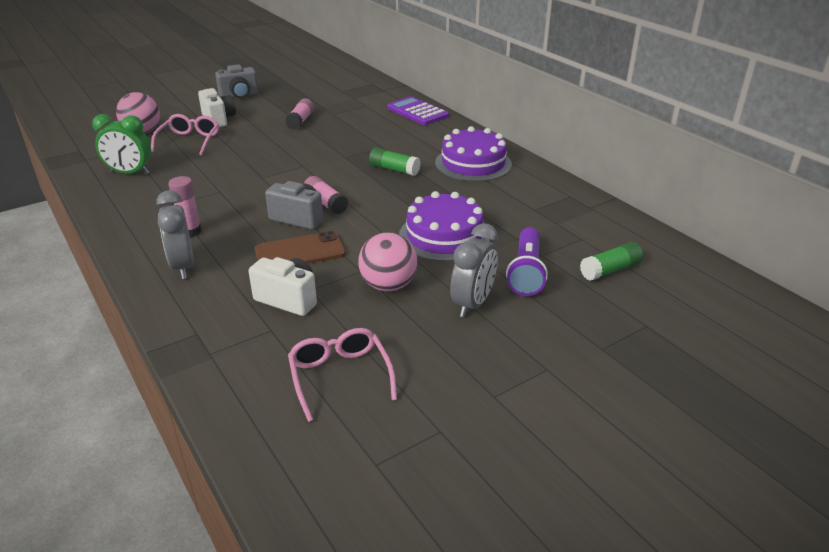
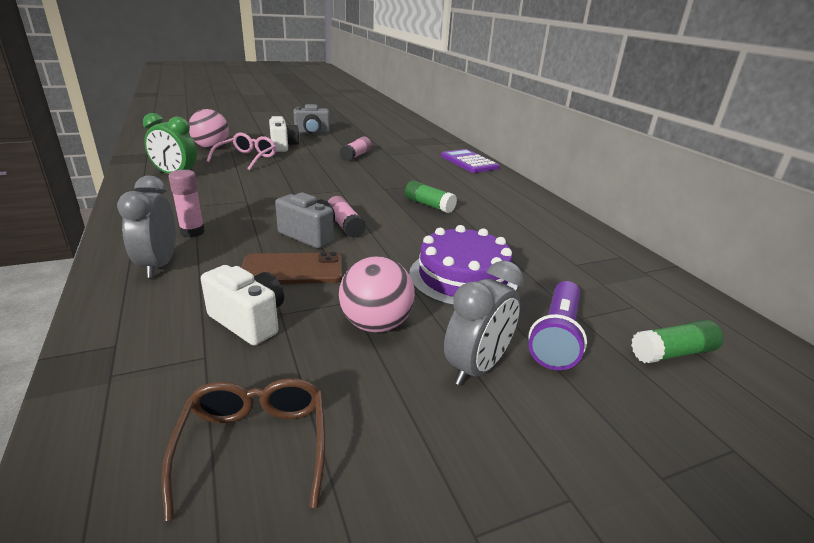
camera: 10 degrees right, 5 degrees down
pink glasses [288,328,397,422] -> brown glasses [161,378,325,521]
purple cake [435,126,512,182] -> none

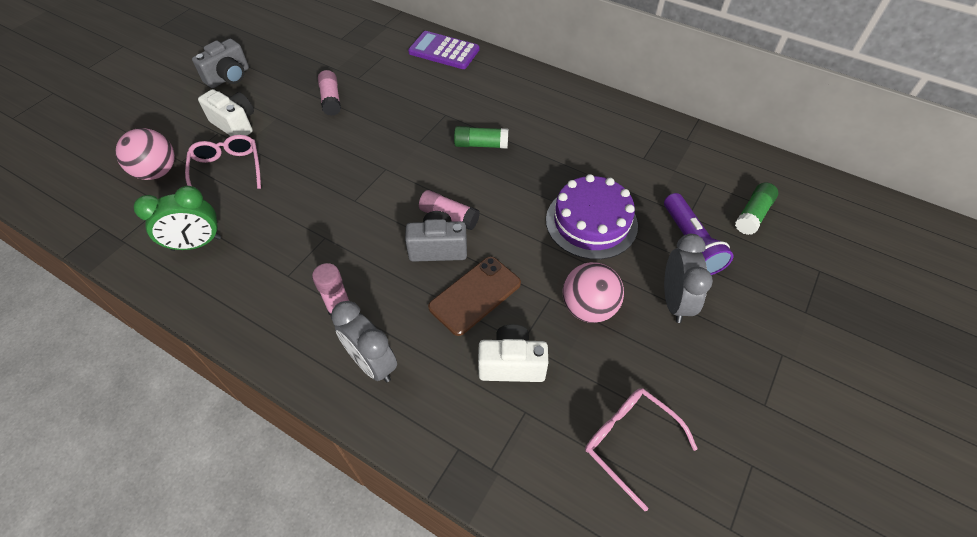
camera: 35 degrees left, 25 degrees up
brown glasses [161,378,325,521] -> pink glasses [585,388,698,511]

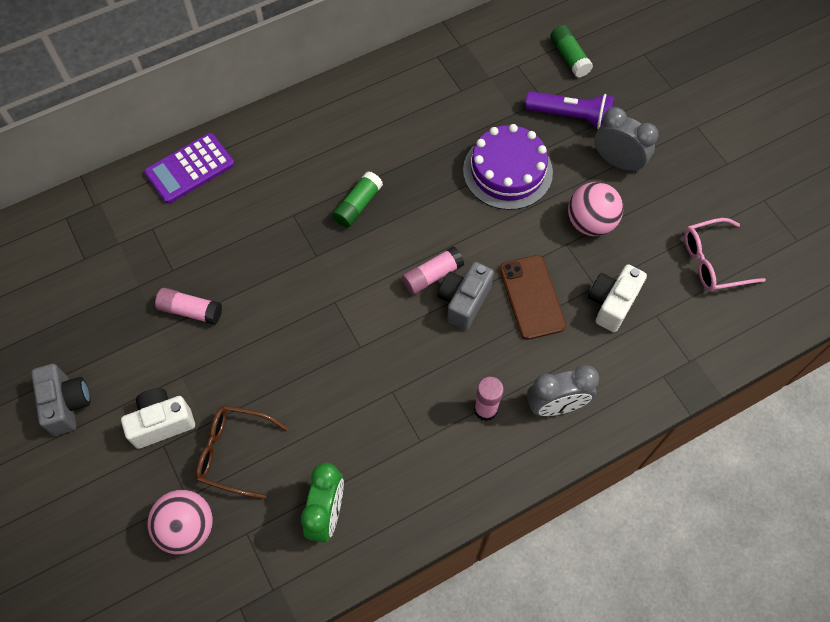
camera: 60 degrees left, 10 degrees up
pink glasses [185,135,261,189] -> brown glasses [196,405,288,499]

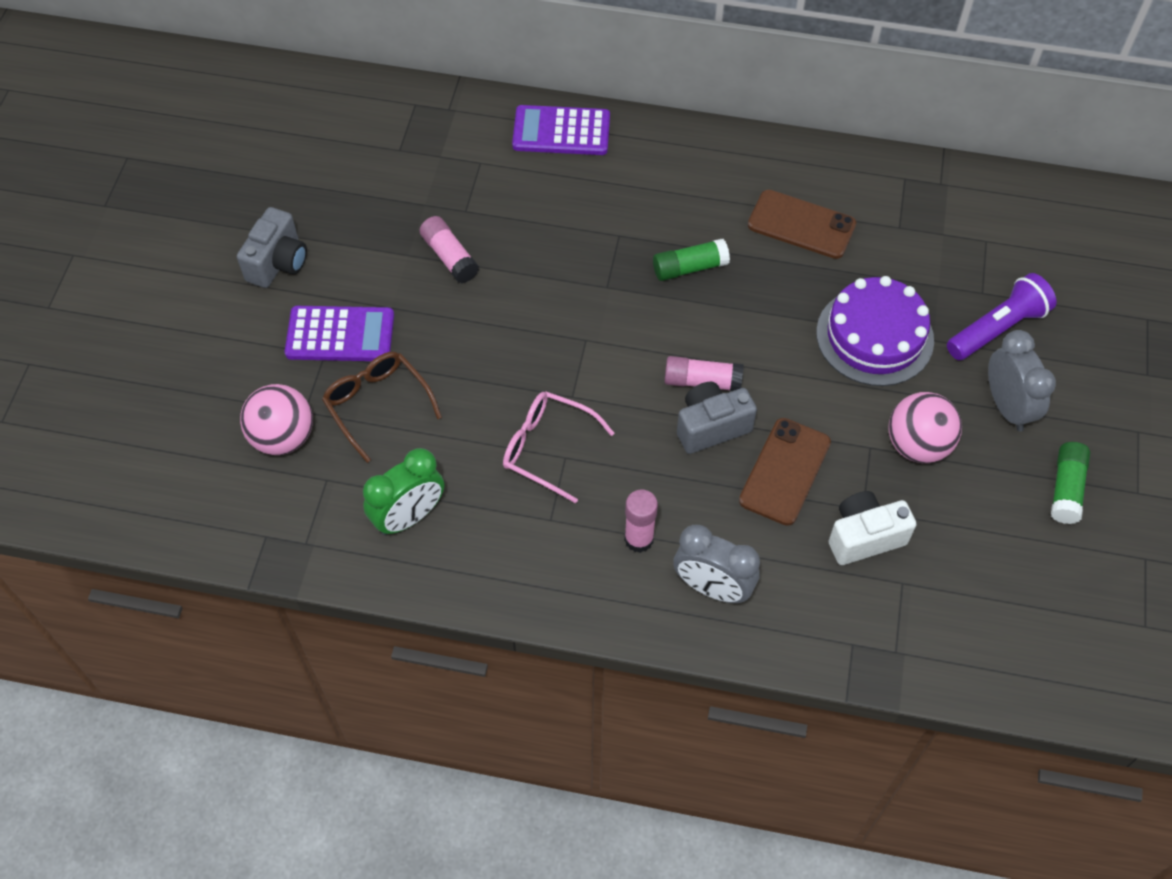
camera: 40 degrees right, 5 degrees down
white camera [121,388,195,449] -> purple calculator [285,306,394,361]
purple flashlight [525,91,614,129] -> purple flashlight turned 90 degrees counterclockwise [947,273,1056,360]
green glue stick [550,25,593,78] -> green glue stick moved to [1051,442,1090,524]
pink glasses [684,218,766,291] -> pink glasses moved to [503,391,614,504]
none -> brown phone [748,189,856,259]

